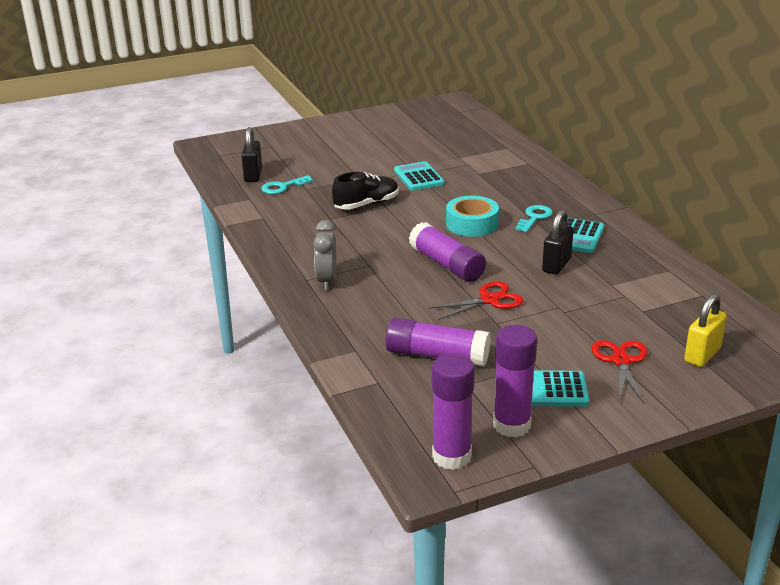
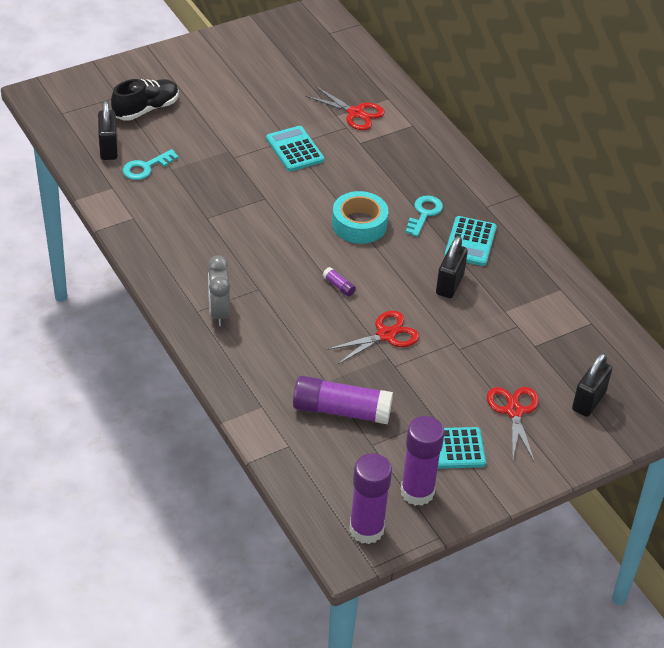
camera: 10 degrees left, 15 degrees up
black shoe [332,172,399,210] -> black shoe moved to [111,79,179,121]
purple glue stick [409,222,486,282] -> purple glue stick [323,267,356,297], size x0.40
yellow padlock [684,294,727,367] -> black padlock [572,353,612,417]
none -> red scissors [305,86,385,130]

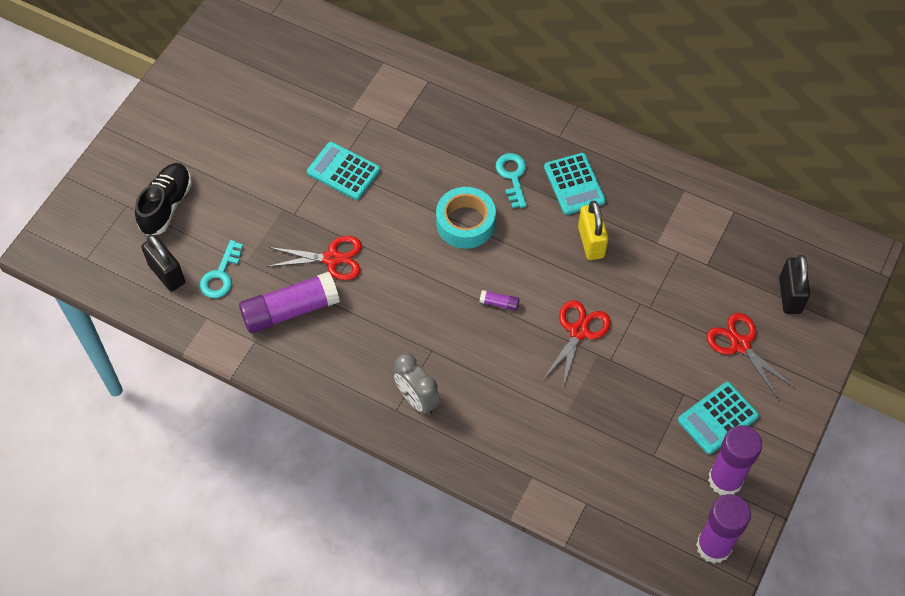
camera: 30 degrees left, 15 degrees up
purple glue stick [293,376,393,424] -> purple glue stick moved to [239,272,340,333]
red scissors [305,86,385,130] -> red scissors moved to [267,236,362,280]
black padlock [436,236,468,298] -> yellow padlock [578,201,608,260]

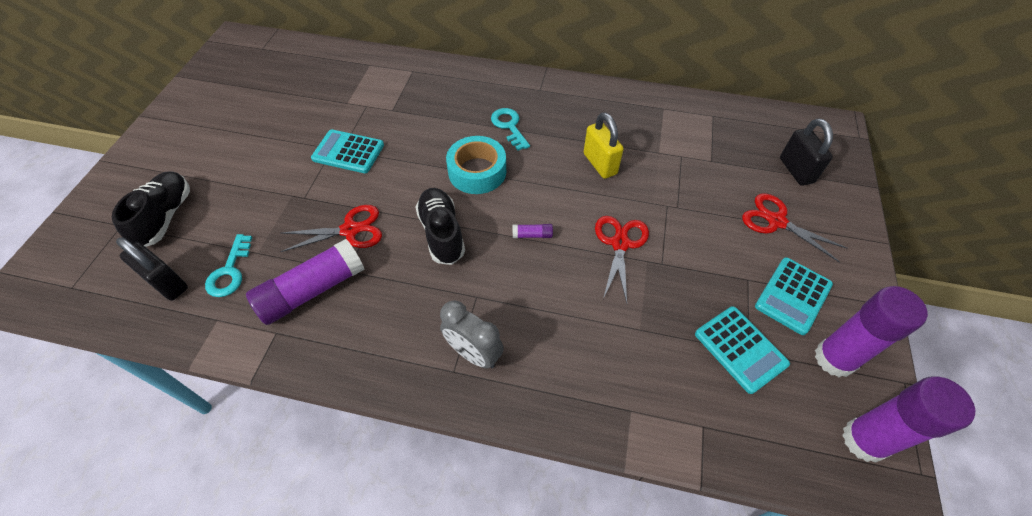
camera: 15 degrees left, 5 degrees down
turquoise calculator [544,153,606,215] -> turquoise calculator moved to [695,306,790,394]
none -> black shoe [415,188,465,265]

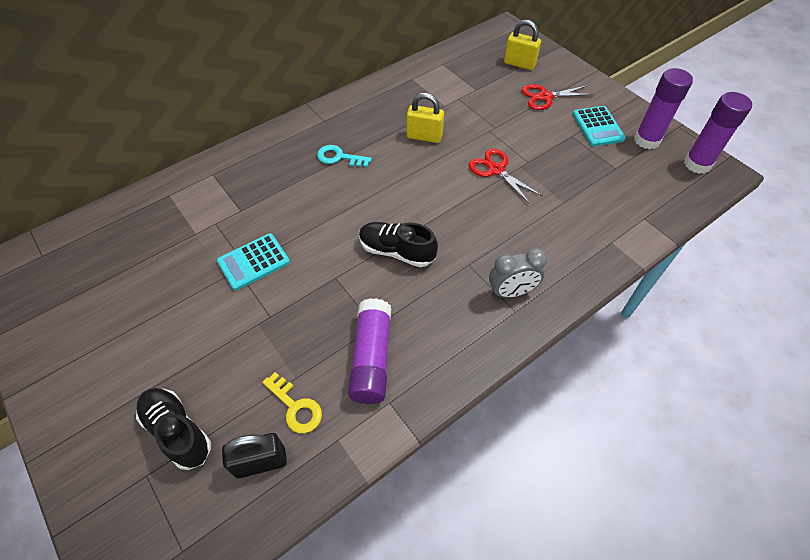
camera: 50 degrees left, 0 degrees up
turquoise key [205,234,253,297] -> yellow key [263,372,322,433]
red scissors [280,205,382,252] -> none
turquoise tape [446,136,506,194] -> none
purple glue stick [513,224,553,238] -> none
turquoise calculator [695,306,790,394] -> none
black padlock [780,118,833,186] -> yellow padlock [504,20,541,70]

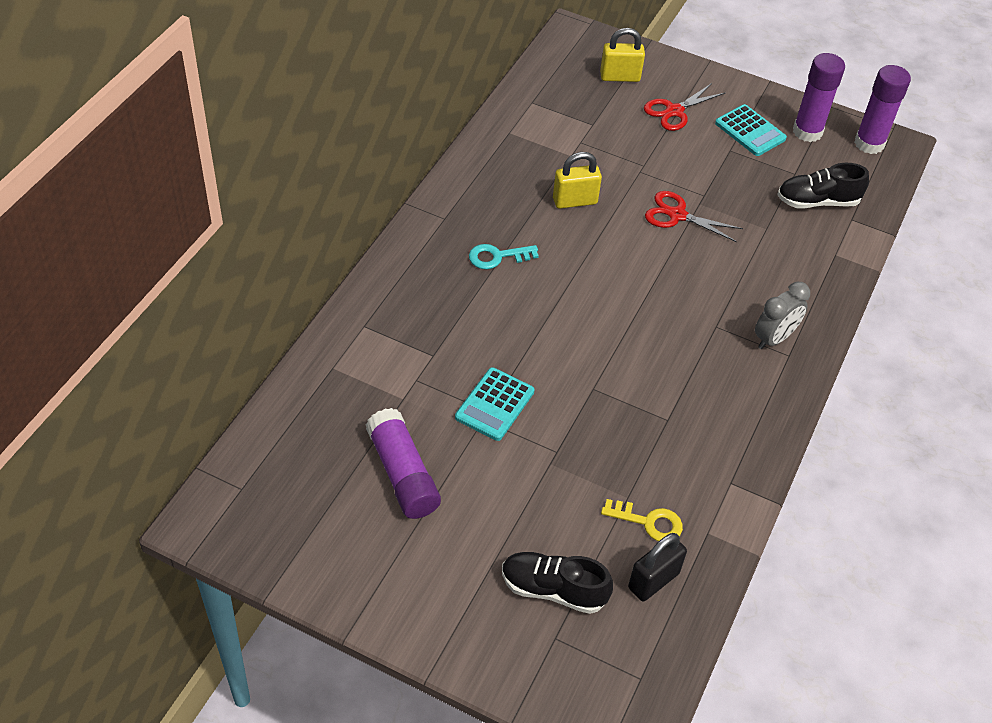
camera: 30 degrees left, 5 degrees down
purple glue stick [348,298,391,404] -> purple glue stick moved to [365,408,441,519]
black shoe [359,222,438,267] -> black shoe moved to [777,163,869,209]

